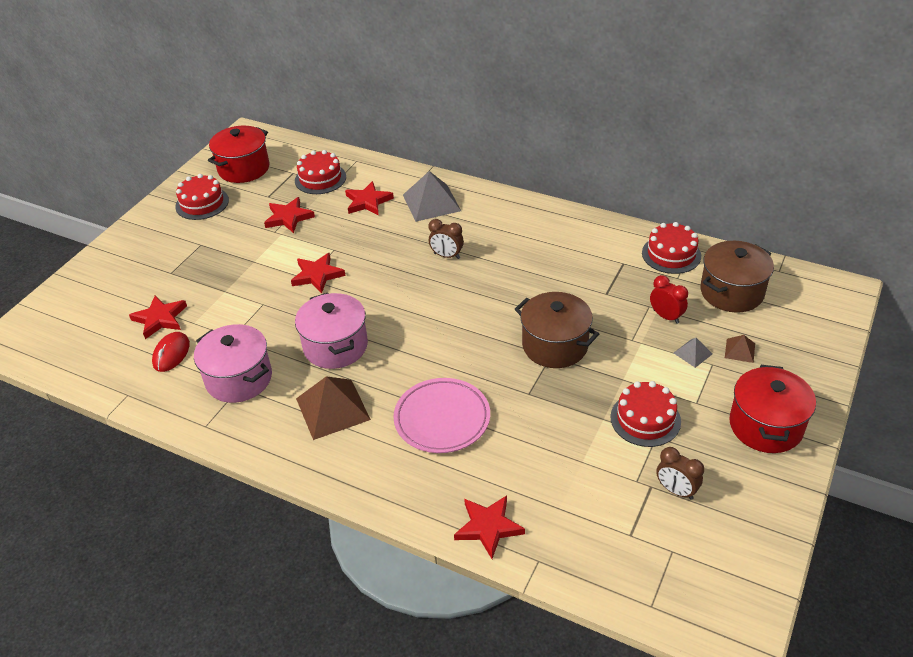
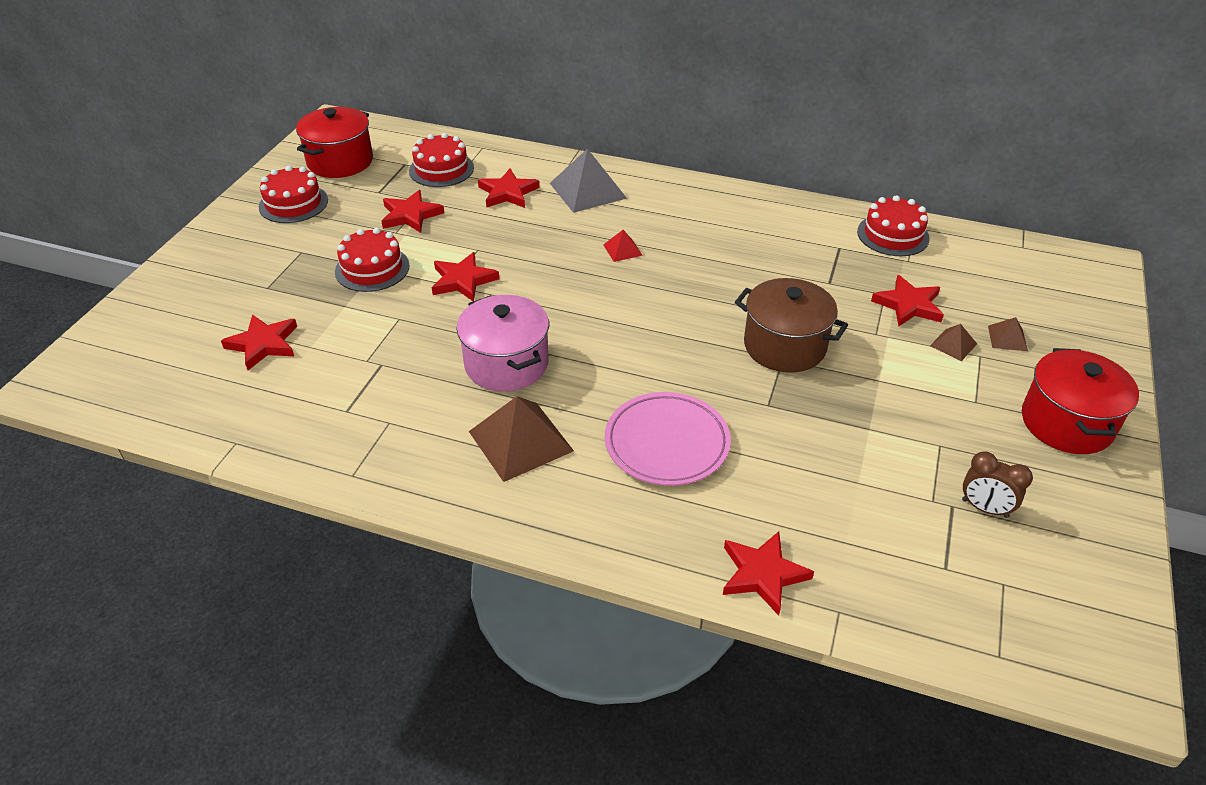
camera: 10 degrees left, 0 degrees up
red mouse [152,332,190,372] -> none
pink pot [194,324,272,403] -> none
brown clock [428,219,464,259] -> red pyramid [603,230,643,262]
red cake [610,381,681,447] -> red cake moved to [335,228,410,292]
red clock [650,275,688,324] -> red star [871,275,944,326]
grey pyramid [674,338,713,368] -> brown pyramid [930,324,977,361]
brown pot [700,241,774,313] -> none

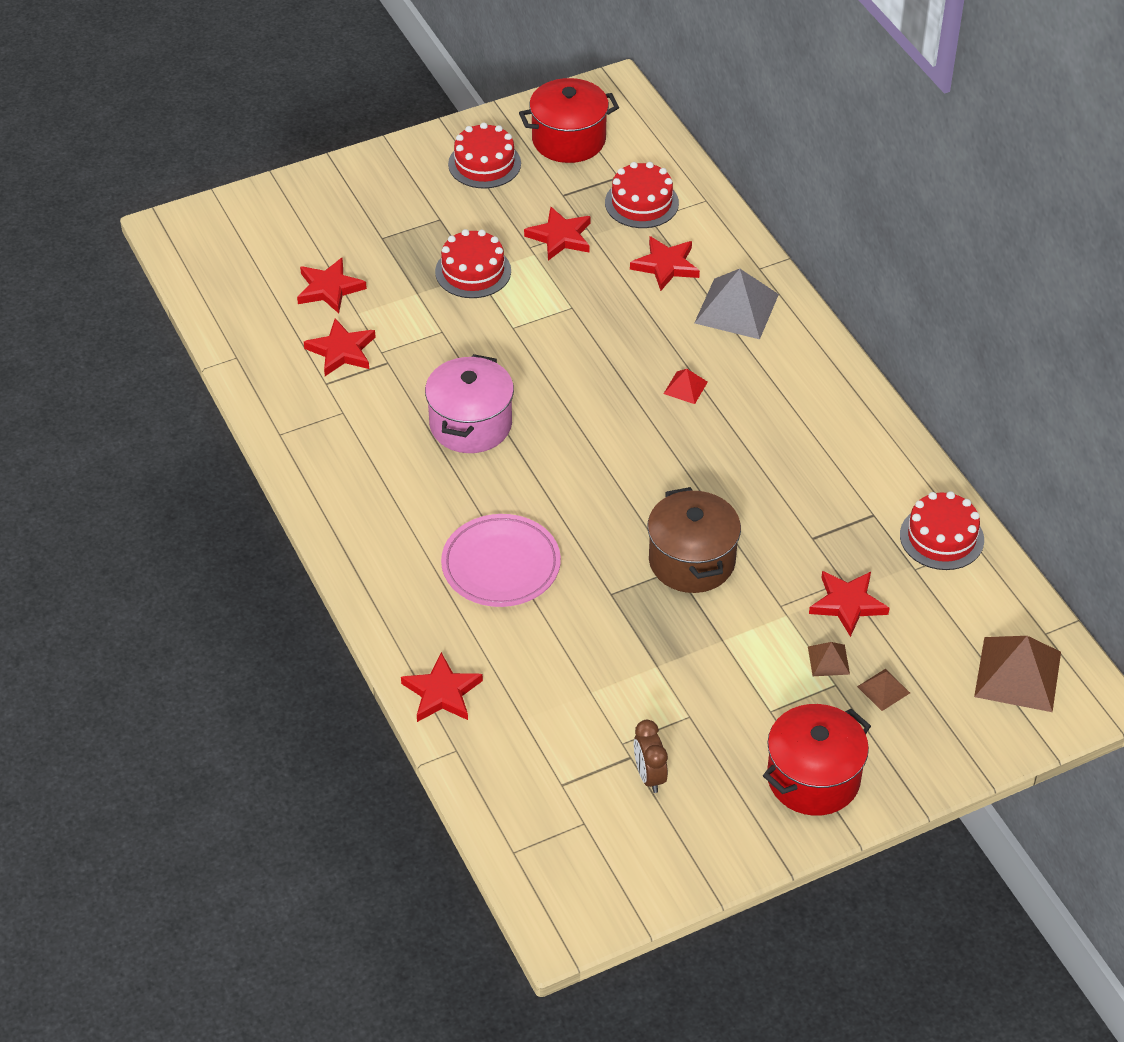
camera: 45 degrees right, 5 degrees up
red star [432,252,499,301] -> red star moved to [304,318,376,376]
brown pyramid [469,396,574,482] -> brown pyramid moved to [974,636,1061,712]

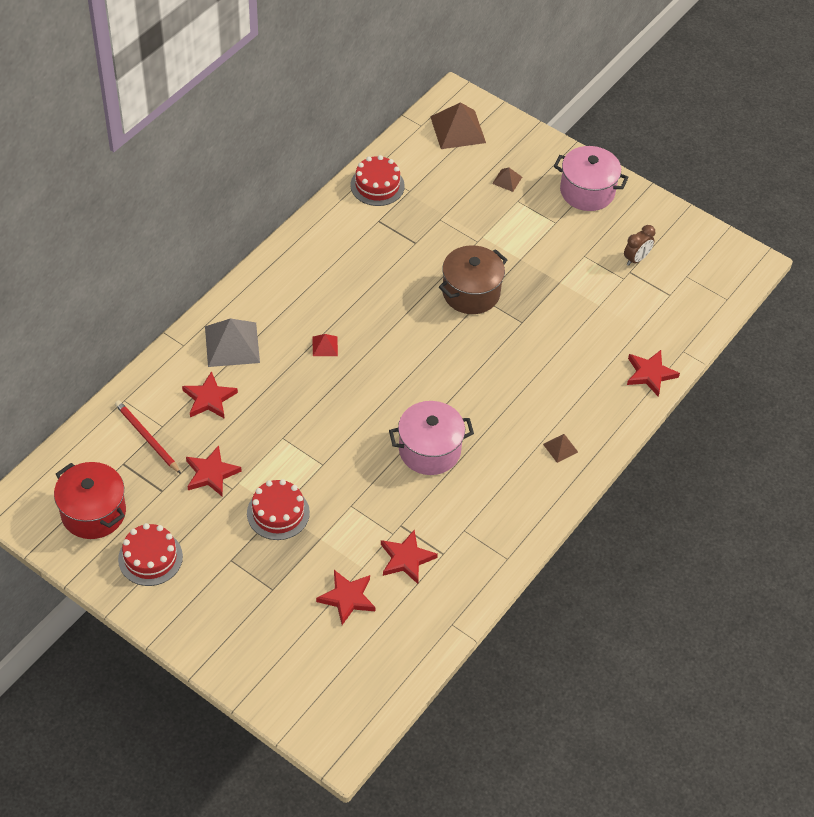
camera: 120 degrees left, 5 degrees up
pink plate [441,514,561,607] -> none
red cake [605,162,679,228] -> red pencil [115,400,181,474]
red pot [763,704,871,816] -> pink pot [554,146,629,211]
brown pyramid [808,642,850,676] -> brown pyramid moved to [543,434,578,463]
red star [809,571,889,637] -> none

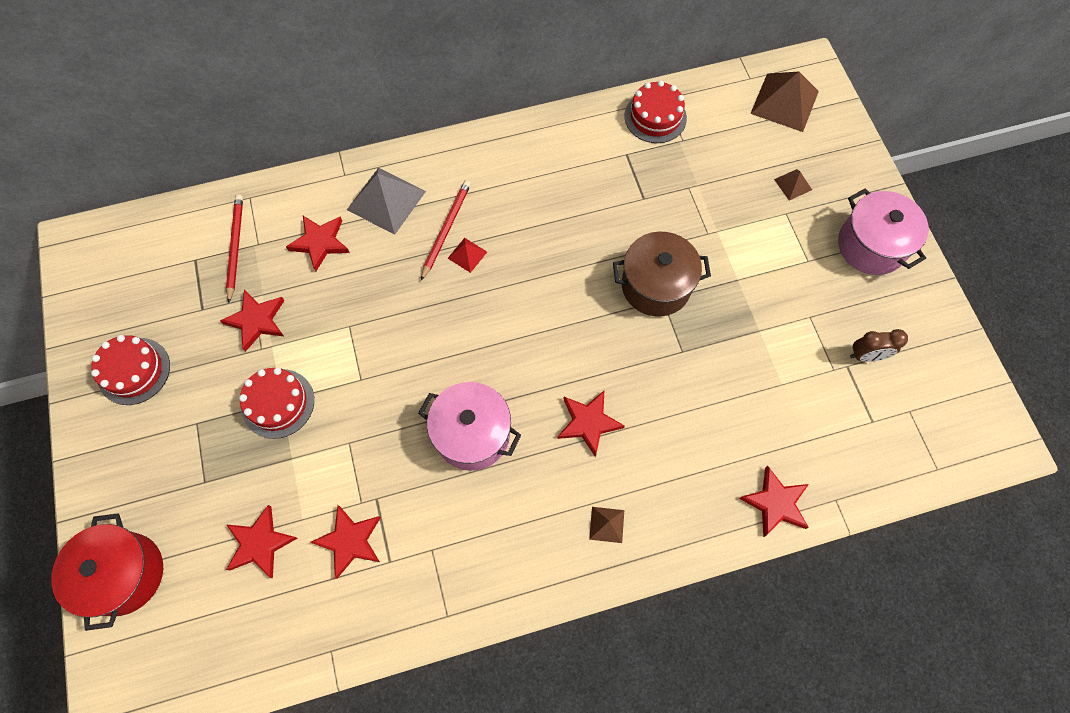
camera: 40 degrees right, 15 degrees up
red pot [54,462,126,539] -> red pot moved to [51,513,163,631]
none -> red pencil [421,180,471,281]
none -> red star [558,391,625,457]

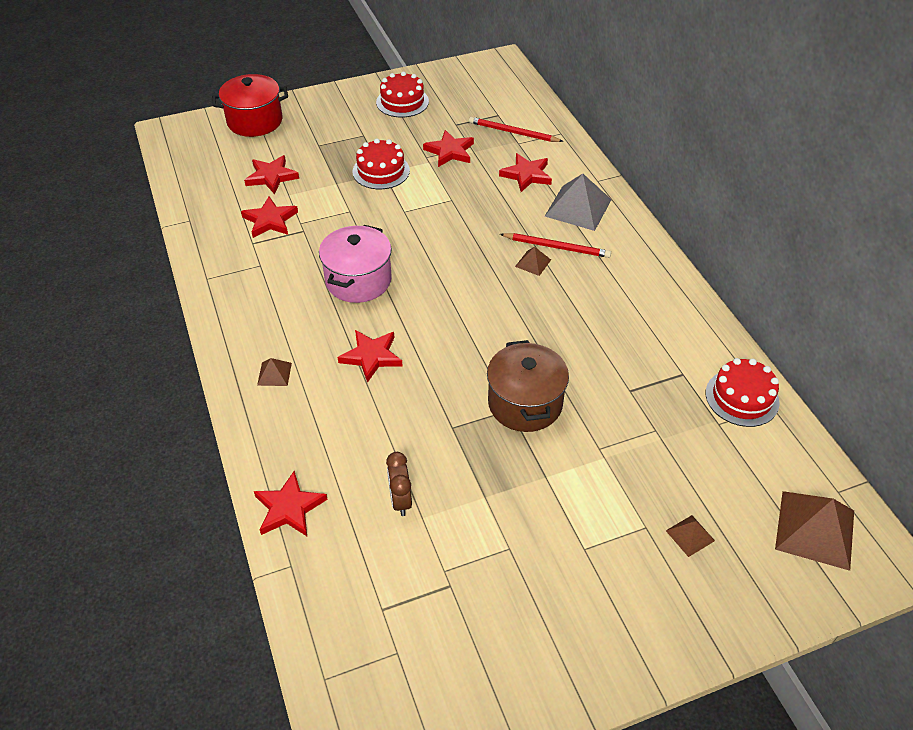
camera: 85 degrees right, 20 degrees down
red pencil [226,194,243,303] -> red pencil turned 150 degrees counterclockwise [469,117,564,142]
red pyramid [448,238,487,273] -> brown pyramid [515,247,551,276]
pink pot [838,188,929,275] -> none
brown clock [850,329,908,362] -> brown clock moved to [386,452,412,516]

